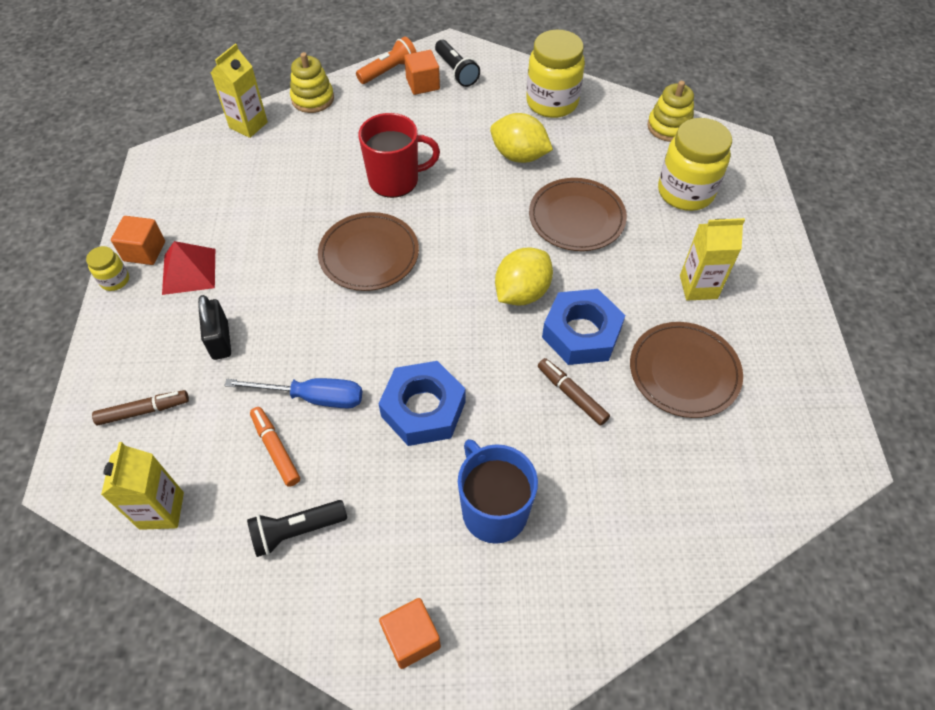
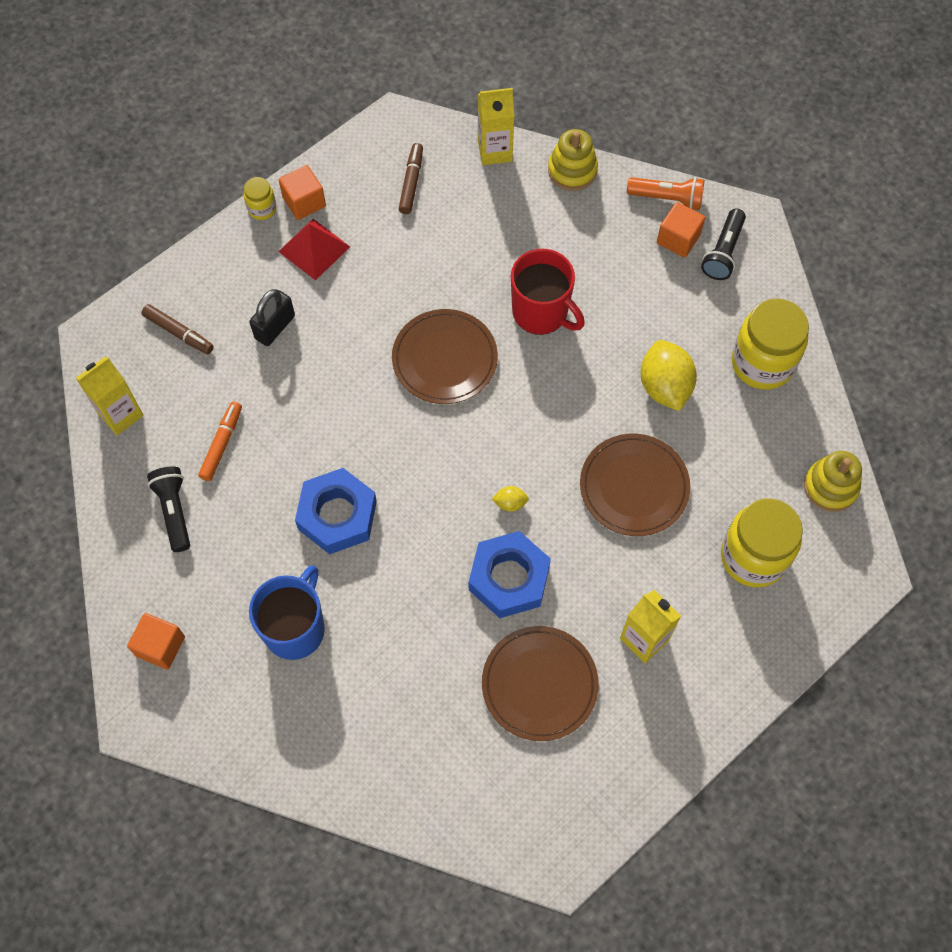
camera: 50 degrees right, 10 degrees up
blue screwdriver [224,378,362,408] -> none
black flashlight [247,500,347,557] -> black flashlight turned 45 degrees clockwise [147,466,190,552]
yellow lemon [495,248,553,305] -> yellow lemon [492,486,529,512], size x0.45
brown marker [538,358,610,426] -> brown marker moved to [399,143,423,214]

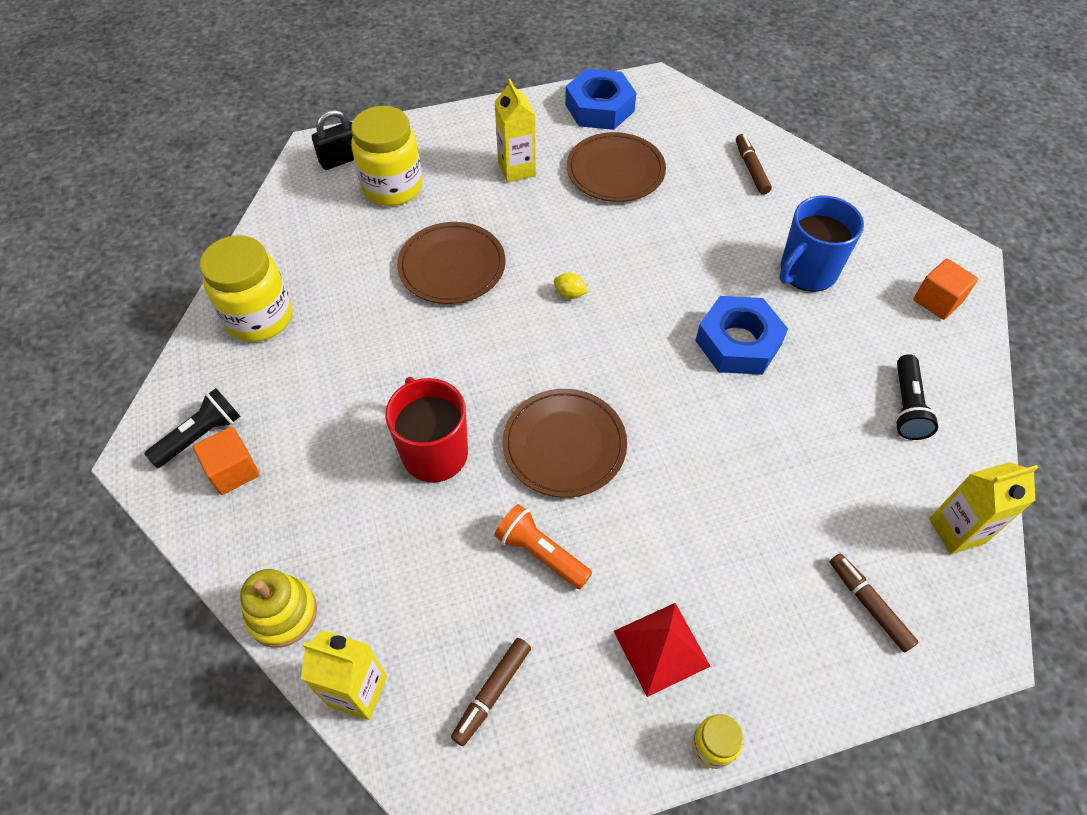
camera: 155 degrees left, 10 degrees down
orange marker [198,402,242,481] -> none
black padlock [249,289,295,346] -> black padlock moved to [312,109,354,170]
orange cube [279,165,326,220] -> none
blue nut [469,531,551,618] -> blue nut moved to [565,69,636,130]
orange flashlight [627,177,704,210] -> orange flashlight moved to [495,504,592,589]
yellow lemon [641,340,697,411] -> none
yellow stacking toy [804,451,862,512] -> none
none -> brown marker [736,134,772,195]

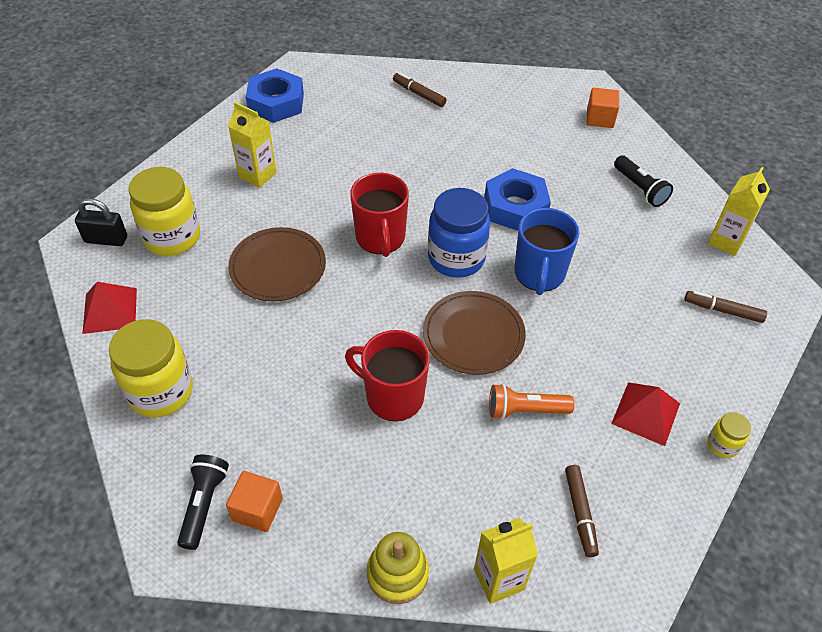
camera: 40 degrees left, 5 degrees down
black padlock [312,109,354,170] -> black padlock turned 75 degrees clockwise [75,198,127,246]
yellow lemon [554,273,588,299] -> red mug [350,173,409,257]
brown plate [567,132,666,202] -> none
blue mug [779,195,864,292] -> blue mug moved to [515,208,579,295]
none -> red pyramid [82,282,137,334]
none -> blue jar [428,188,490,278]

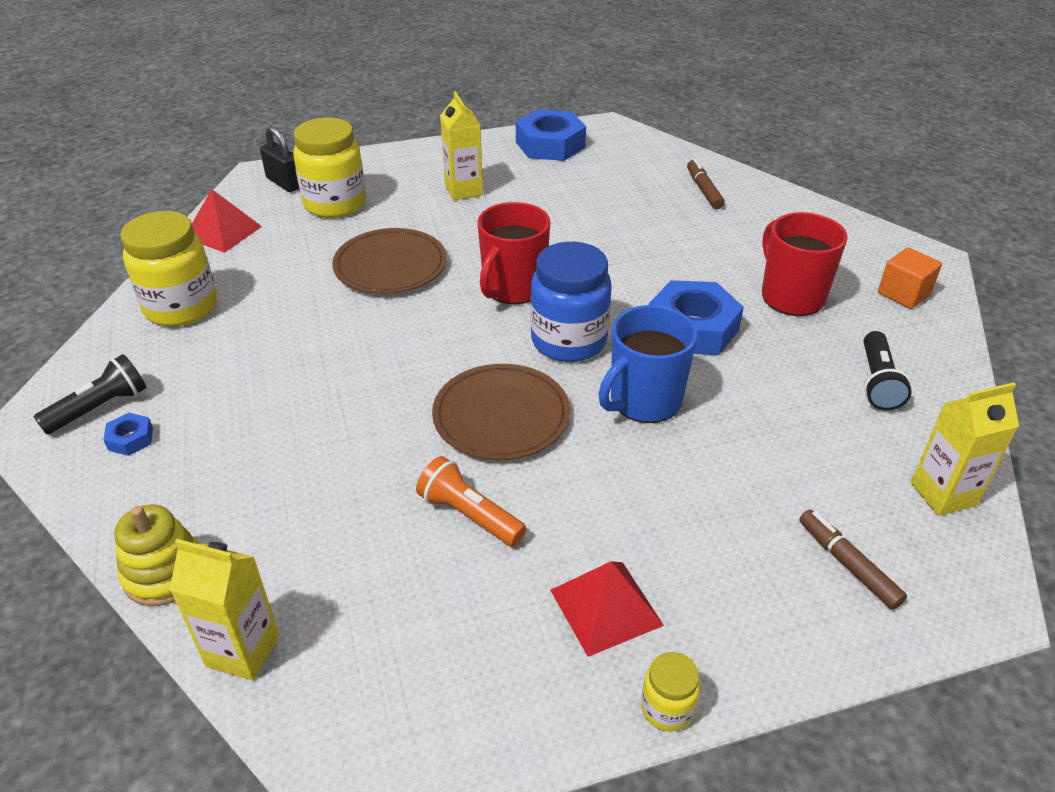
camera: 40 degrees right, 10 degrees down
orange cube [226,471,283,532] -> blue nut [103,413,153,456]
red mug [345,330,430,421] -> red mug moved to [762,212,848,316]
brown marker [565,465,599,557] -> none

